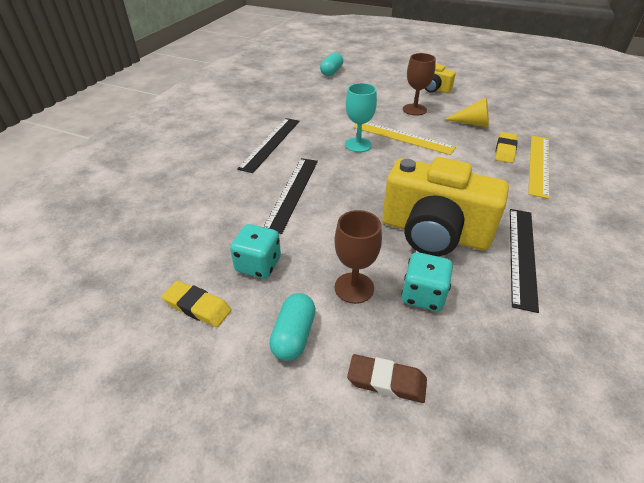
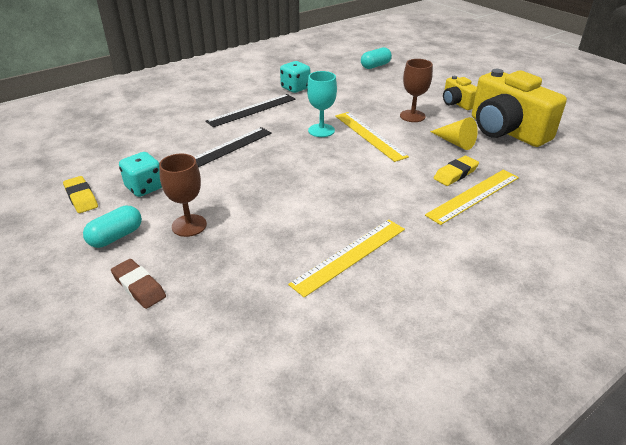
camera: 30 degrees right, 5 degrees down
yellow camera [382,157,509,256] -> yellow camera moved to [472,69,567,147]
turquoise dice [401,252,453,311] -> turquoise dice moved to [280,61,310,93]
black ruler [510,209,539,313] -> yellow ruler [288,220,405,298]

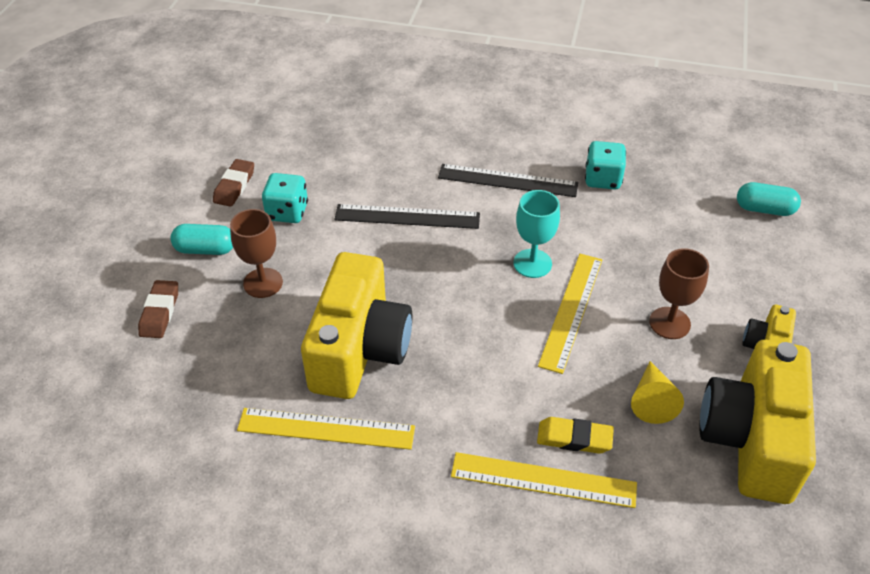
camera: 50 degrees right, 10 degrees up
yellow eraser [63,176,98,213] -> brown eraser [213,159,254,207]
none -> yellow camera [301,252,412,399]

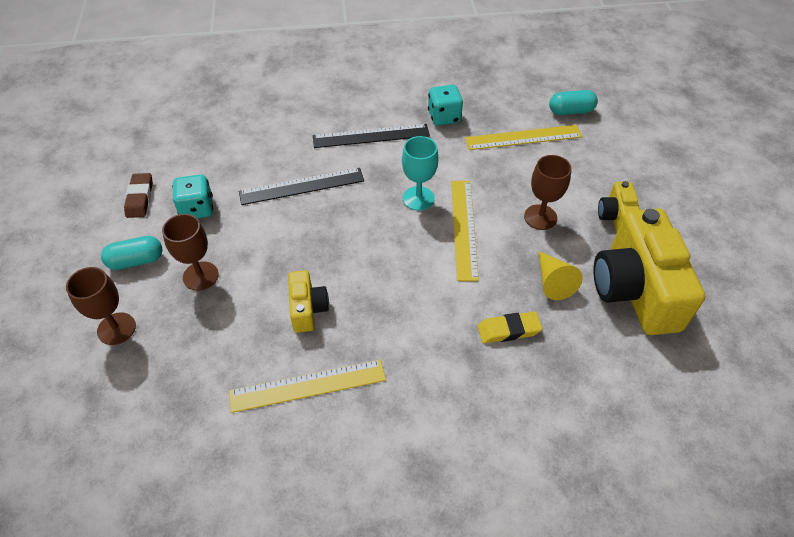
camera: 20 degrees left, 5 degrees up
brown eraser [138,280,178,338] -> brown goblet [66,267,136,345]
yellow camera [301,252,412,399] -> yellow camera [288,270,329,333], size x0.49
yellow ruler [451,452,637,508] -> yellow ruler moved to [465,125,582,150]

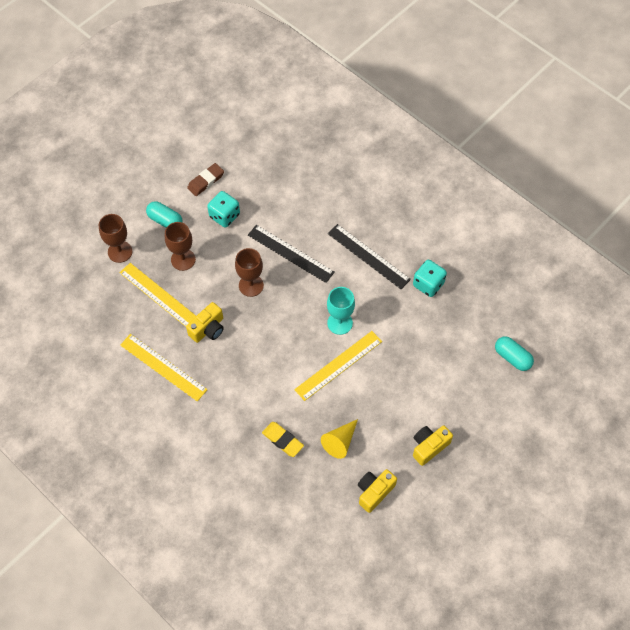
camera: 50 degrees right, 10 degrees up
yellow ruler [465,125,582,150] -> yellow ruler moved to [120,263,196,327]
brown goblet [524,155,571,230] -> brown goblet moved to [235,248,264,297]
yellow camera [594,208,705,335] -> yellow camera [358,469,397,513], size x0.49

